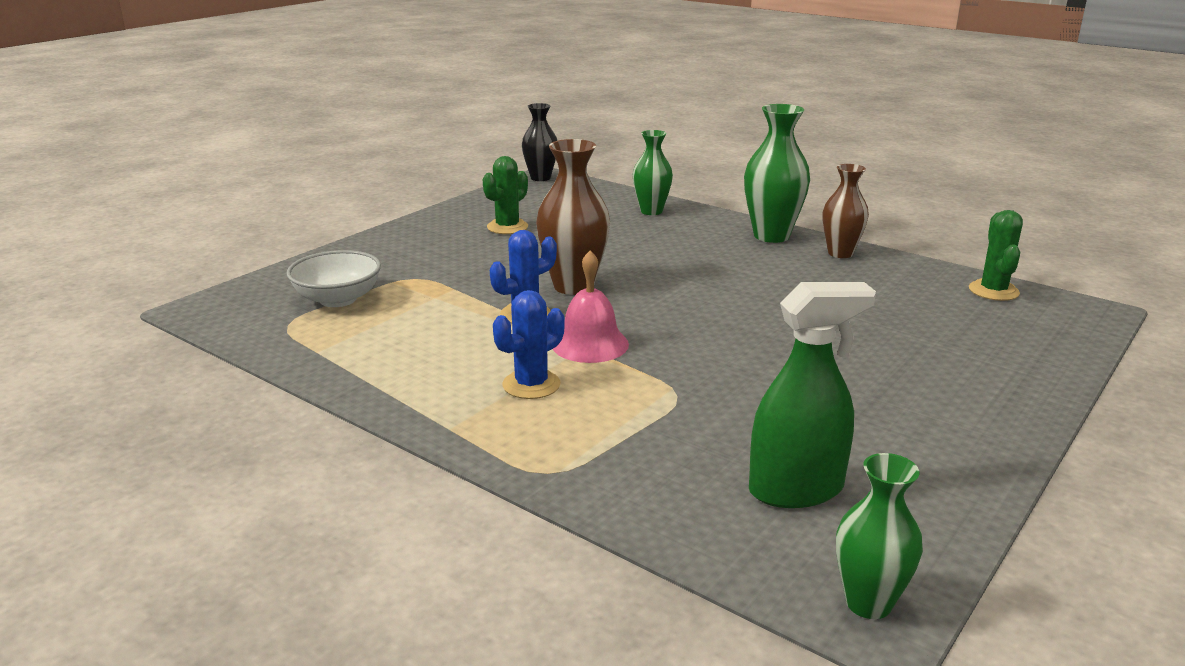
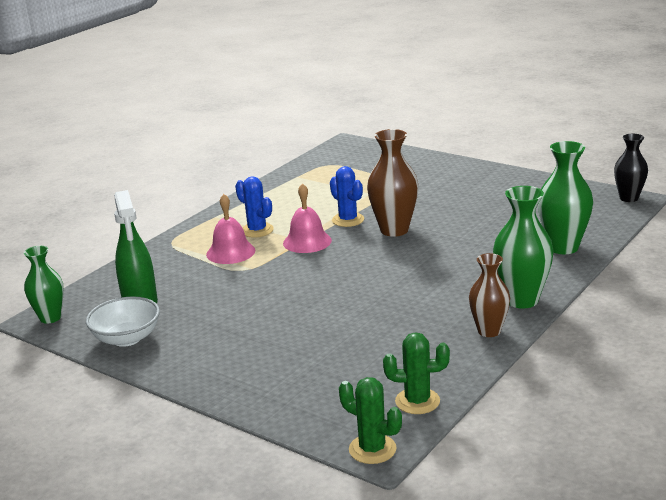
camera: 90 degrees right, 0 degrees up
white bowl [287,250,381,307] -> white bowl moved to [86,296,160,347]
green cactus [483,156,528,234] -> green cactus moved to [339,377,402,464]
green vase [633,130,673,215] -> green vase [538,141,593,254], size x1.51
none -> pink bell [206,194,255,264]

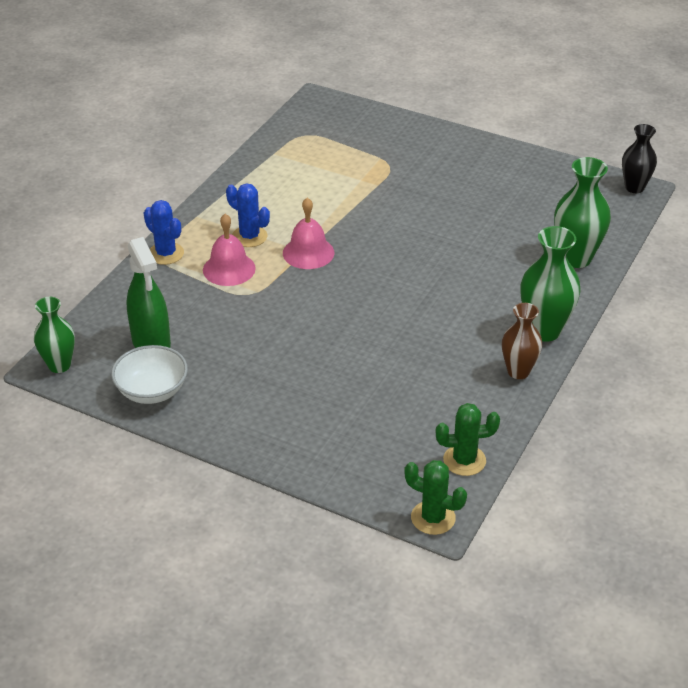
camera: 10 degrees left, 15 degrees up
blue cactus [330,166,364,227] -> blue cactus moved to [144,200,184,265]
brown vase [367,129,419,237] -> none

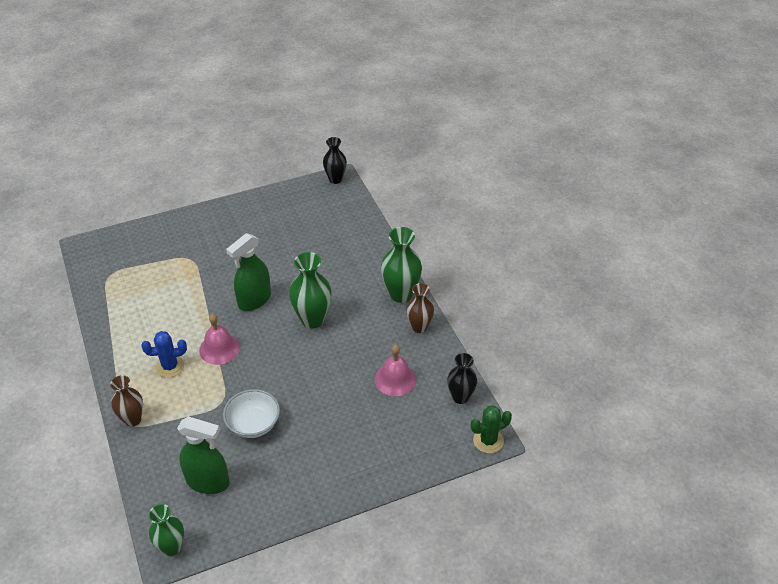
camera: 50 degrees left, 5 degrees up
white bowl [111,345,188,404] -> white bowl moved to [223,389,280,438]
blue cactus [144,200,184,265] -> brown vase [110,375,143,427]
pink bell [203,214,256,286] -> pink bell moved to [375,345,416,396]
green cactus [436,403,500,476] -> black vase [447,353,477,404]
green vase [554,157,611,268] -> green vase moved to [289,252,332,329]
none -> green spray bottle [226,233,271,311]

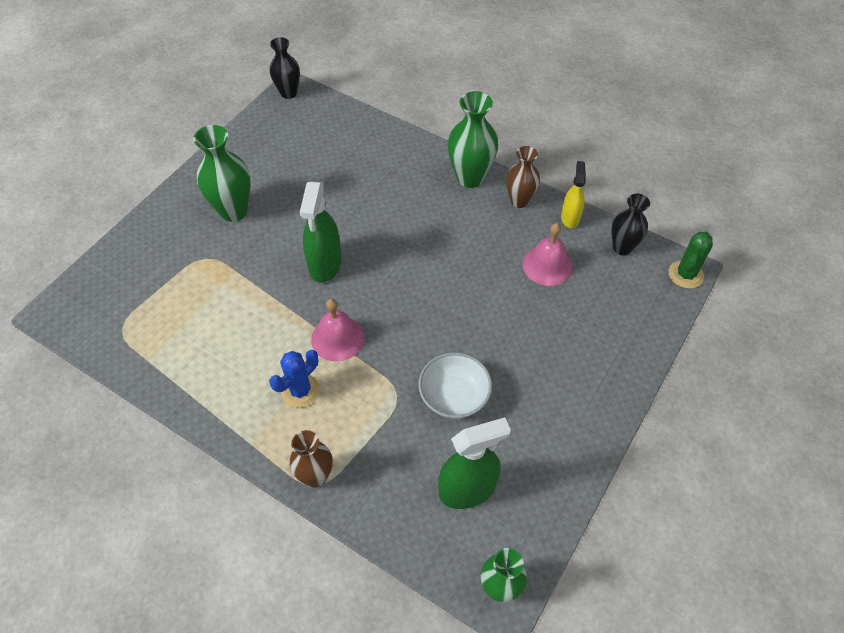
camera: 35 degrees left, 10 degrees up
green vase [289,252,332,329] -> green vase moved to [193,125,251,222]
none -> yellow spray bottle [561,161,586,228]

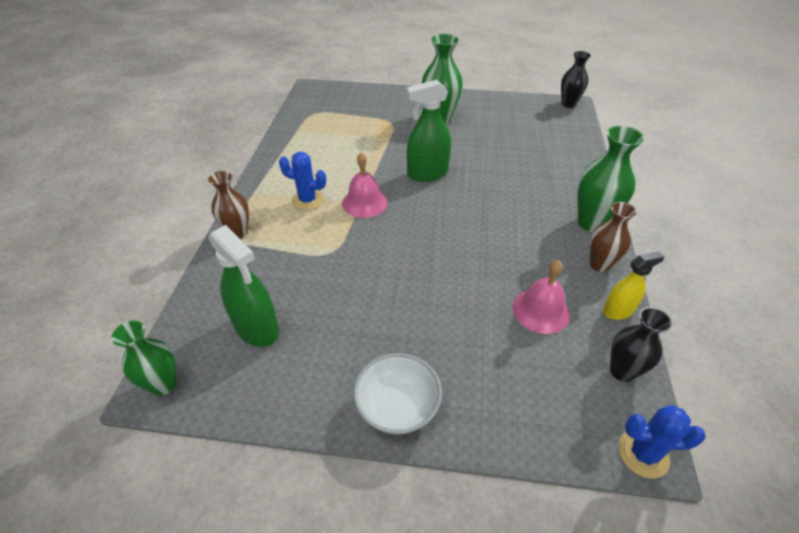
camera: 65 degrees right, 10 degrees down
white bowl [418,352,492,419] -> white bowl moved to [353,353,442,435]
green cactus [669,232,713,289] -> blue cactus [618,405,706,479]

